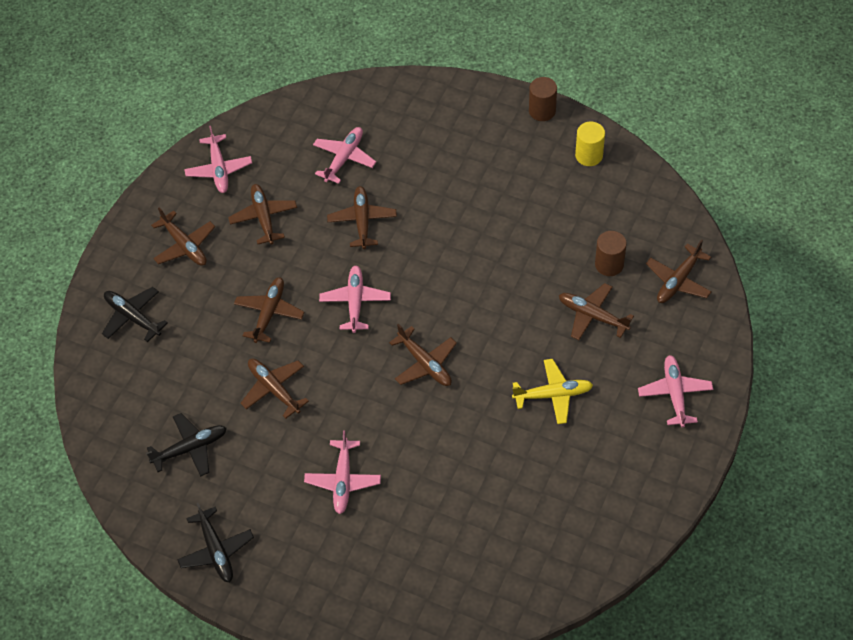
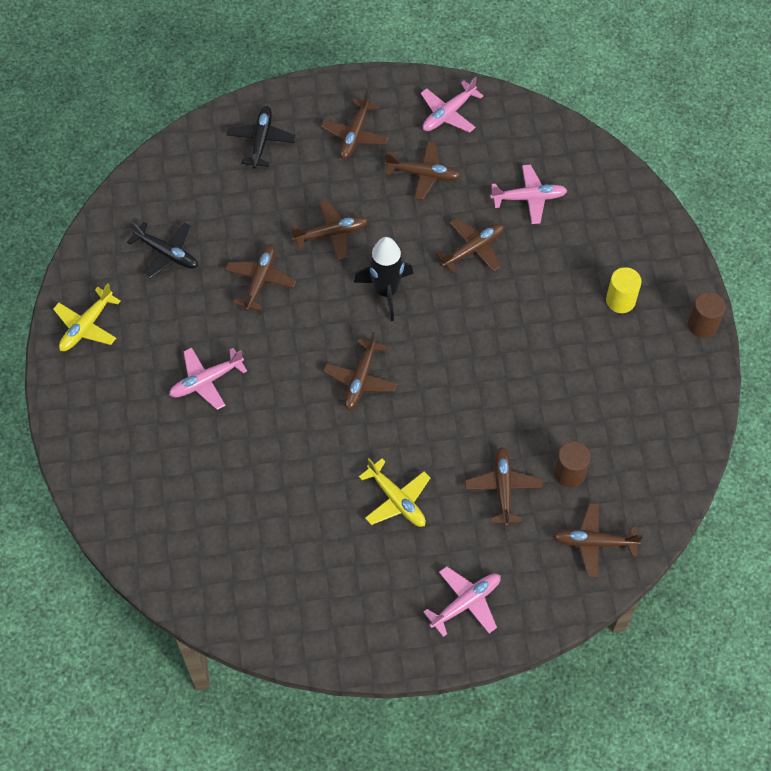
camera: 55 degrees right, 5 degrees up
black plane [177,503,254,582] -> yellow plane [53,284,121,351]
brown plane [228,184,297,245] -> brown plane turned 60 degrees clockwise [385,142,461,200]
pink plane [319,266,391,333] -> black rocket [354,237,413,321]
yellow cylinder [575,121,605,166] -> yellow cylinder moved to [606,267,642,313]

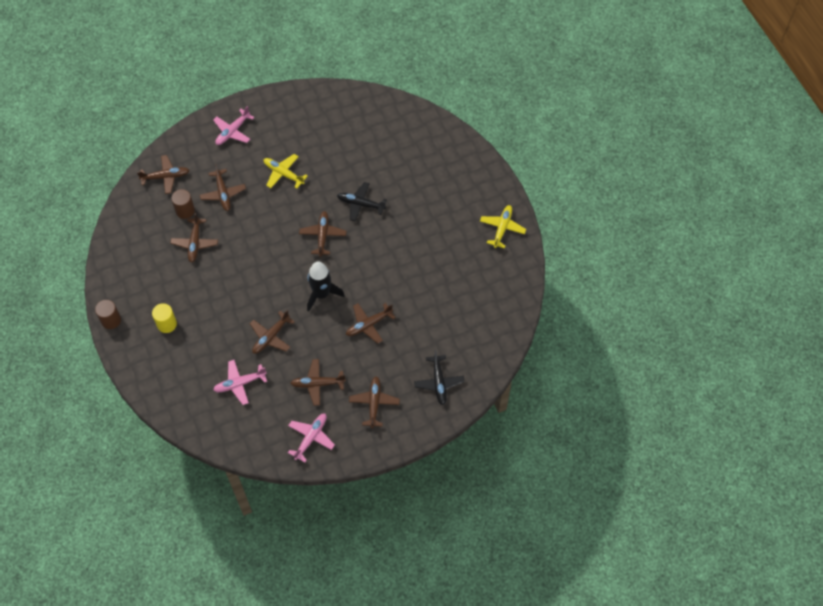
camera: 165 degrees right, 0 degrees up
black plane [127,222,198,278] -> black plane moved to [337,182,387,222]
pink plane [169,348,247,410] -> none
brown plane [225,244,296,311] -> brown plane moved to [170,212,218,263]

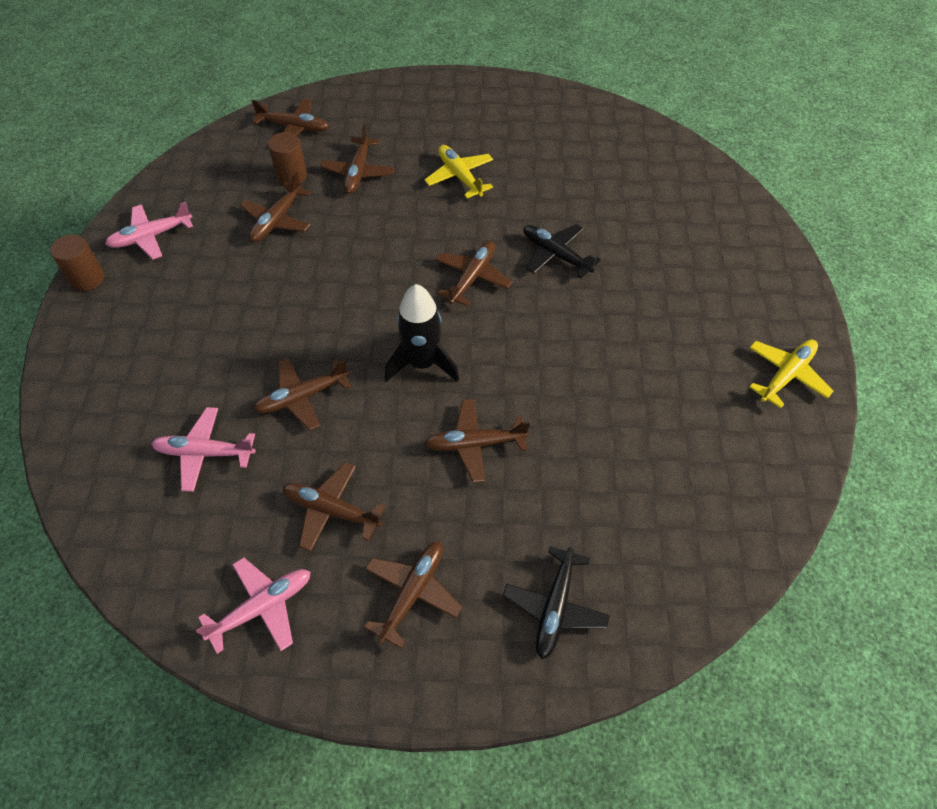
camera: 25 degrees right, 5 degrees down
yellow cylinder [152,303,177,333] -> none
pink plane [213,106,255,145] -> pink plane moved to [105,202,193,260]

